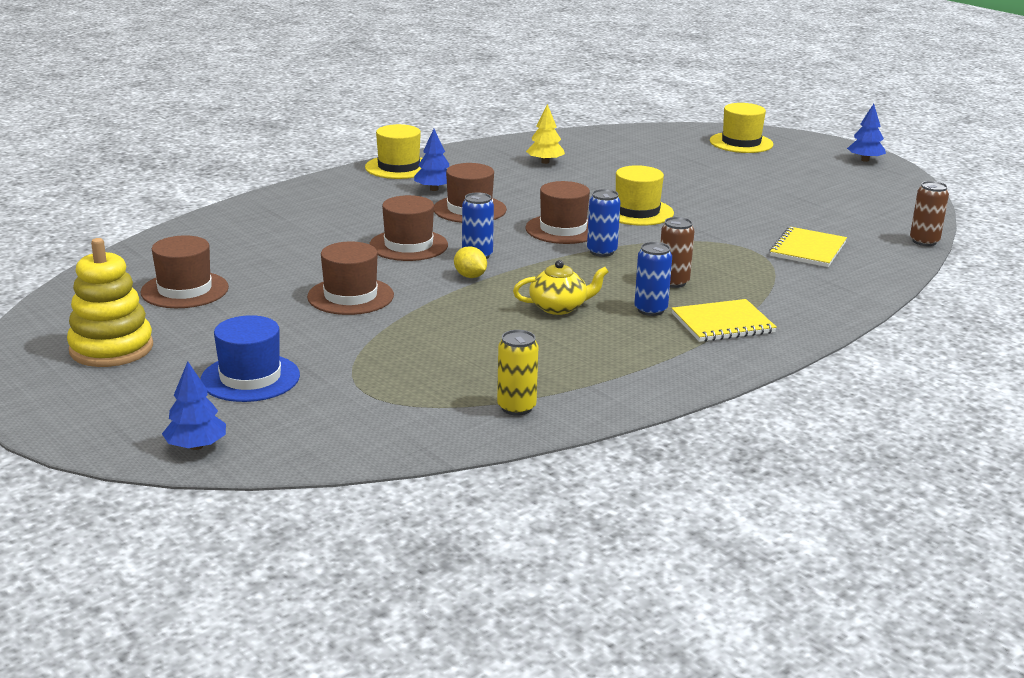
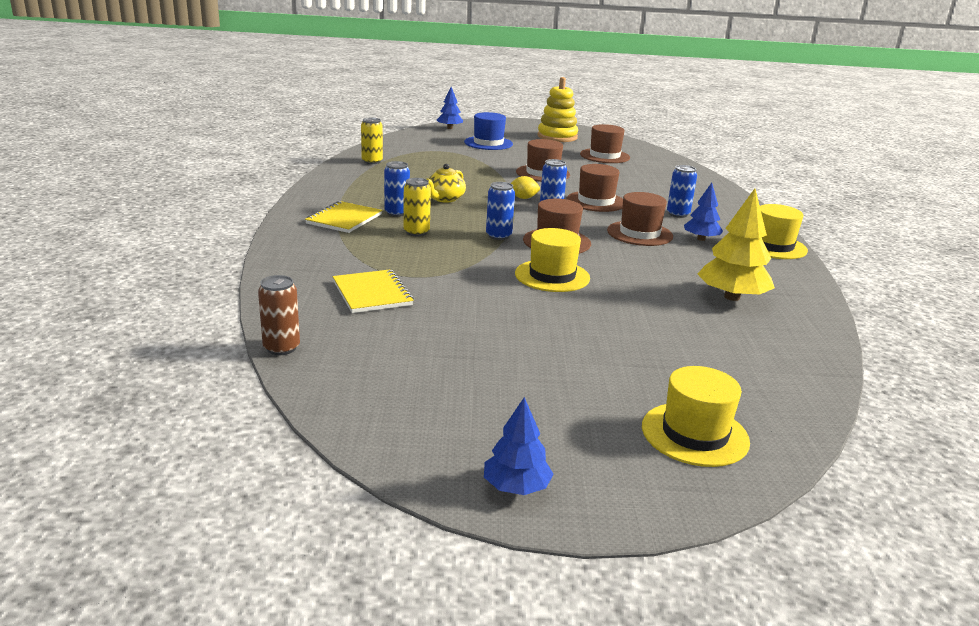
camera: 130 degrees right, 0 degrees up
yellow tree [526,104,565,164] -> yellow tree [698,189,775,301], size x1.64
brown can [661,217,694,288] -> yellow can [403,178,431,236]
none -> blue can [667,165,697,218]

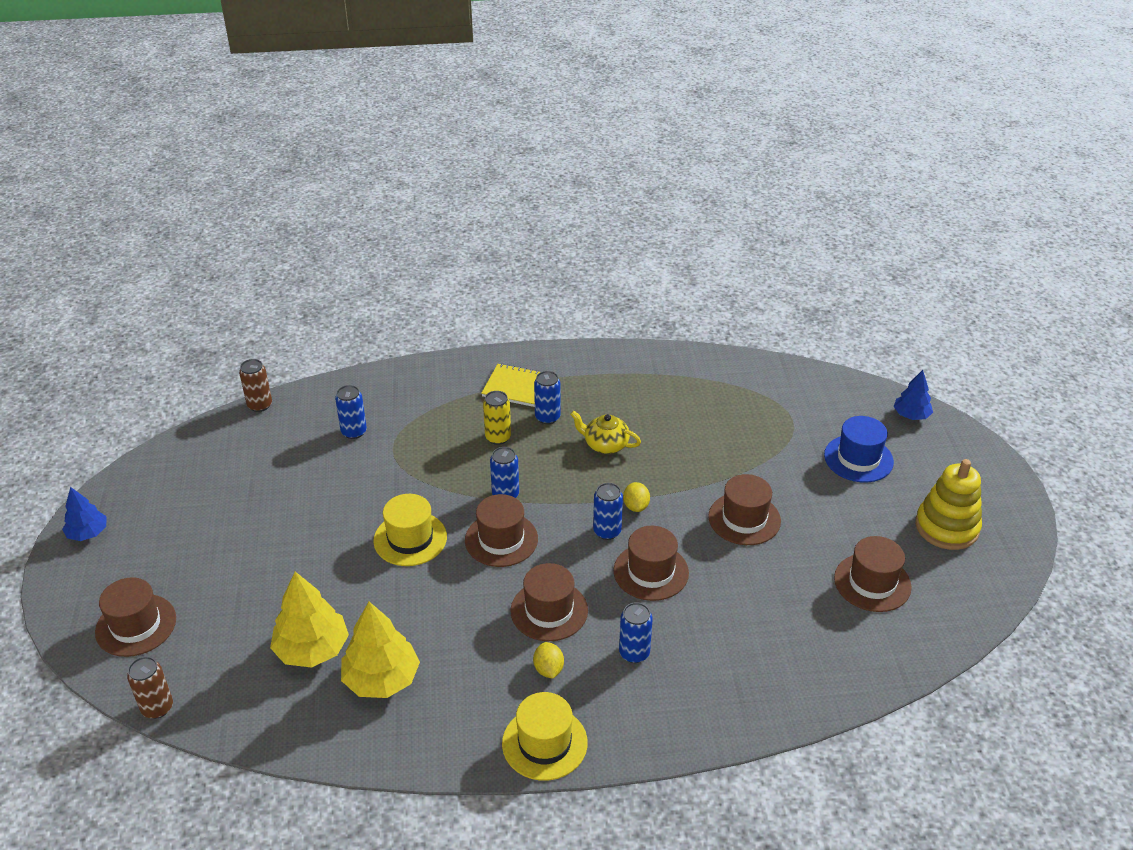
camera: 85 degrees right, 15 degrees up
yellow notebook [333,269,414,313] -> blue can [335,385,367,439]
yellow can [361,118,383,164] -> none
yellow hat [642,366,750,467] -> brown hat [95,577,176,657]
blue tree [684,183,723,241] -> yellow lemon [533,642,564,679]
none -> brown can [127,656,173,719]
none -> yellow tree [270,572,349,667]

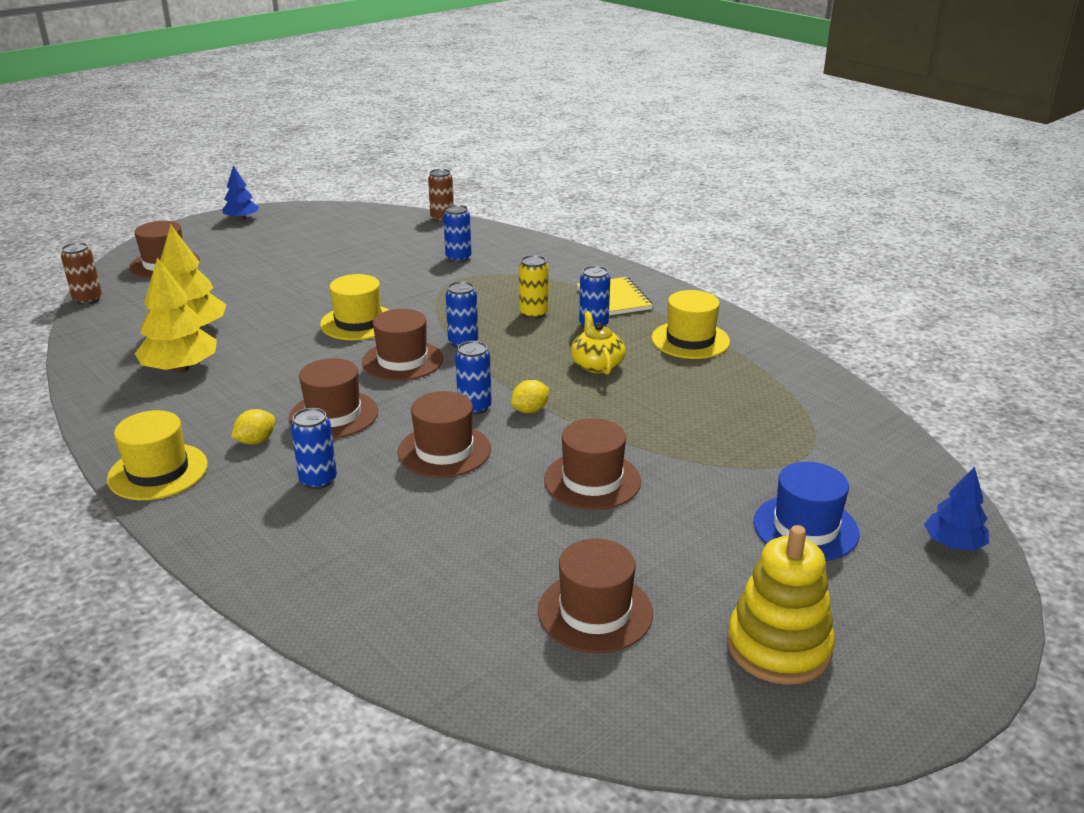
camera: 55 degrees right, 10 degrees down
none -> yellow hat [651,290,730,359]

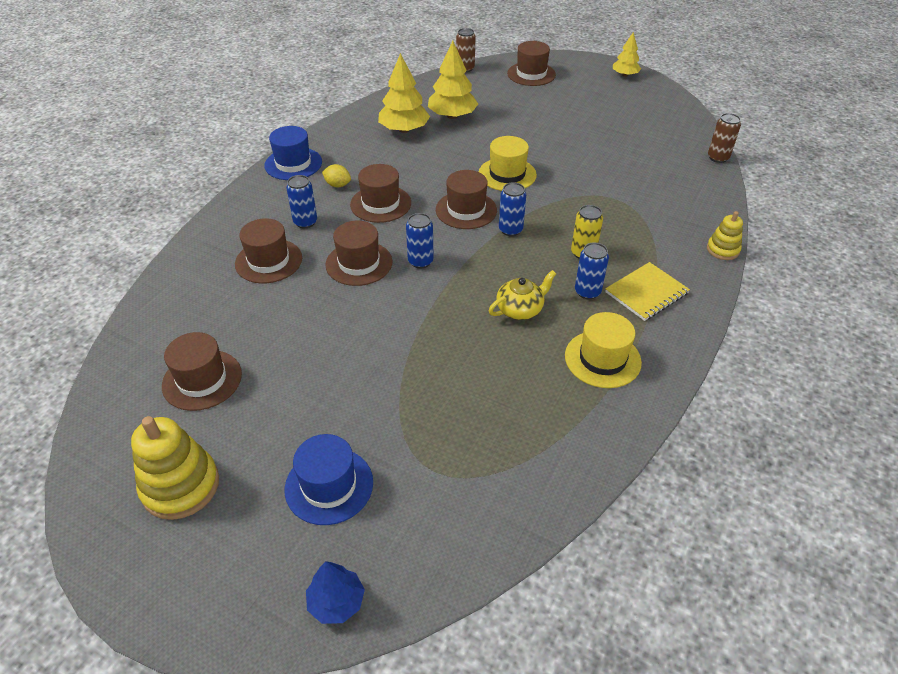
camera: 70 degrees right, 15 degrees up
yellow hat [107,410,208,500] -> blue hat [264,126,322,180]
blue tree [222,166,259,221] -> yellow tree [613,32,641,77]
blue can [443,205,472,263] -> none
yellow lemon [511,380,549,413] -> none
brown hat [544,418,641,510] -> brown hat moved to [235,218,302,283]
none -> yellow stacking toy [707,211,743,260]

